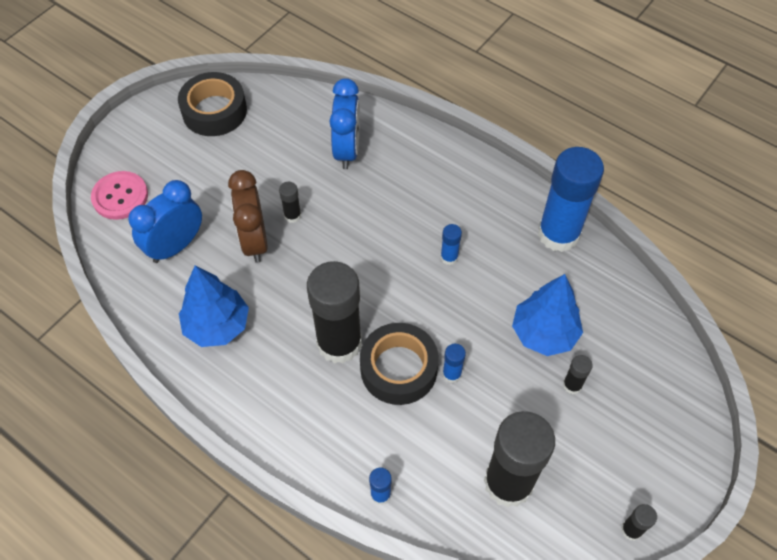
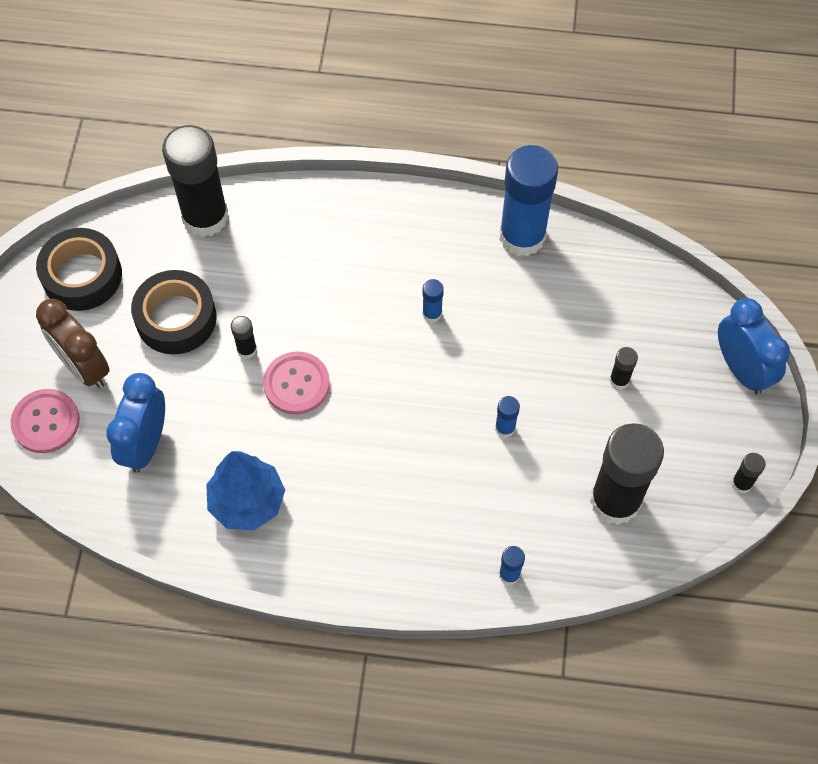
camera: 30 degrees left, 5 degrees up
brown clock [228,170,268,263] -> brown clock moved to [36,299,110,389]
black glue stick [307,261,362,364] -> black glue stick moved to [162,125,229,237]
blue clock [329,78,360,169] -> blue clock moved to [718,298,790,395]
black tape [360,323,439,405] -> black tape moved to [131,270,217,354]
blue tree [512,274,583,356] -> none
none -> pink button [263,351,330,415]

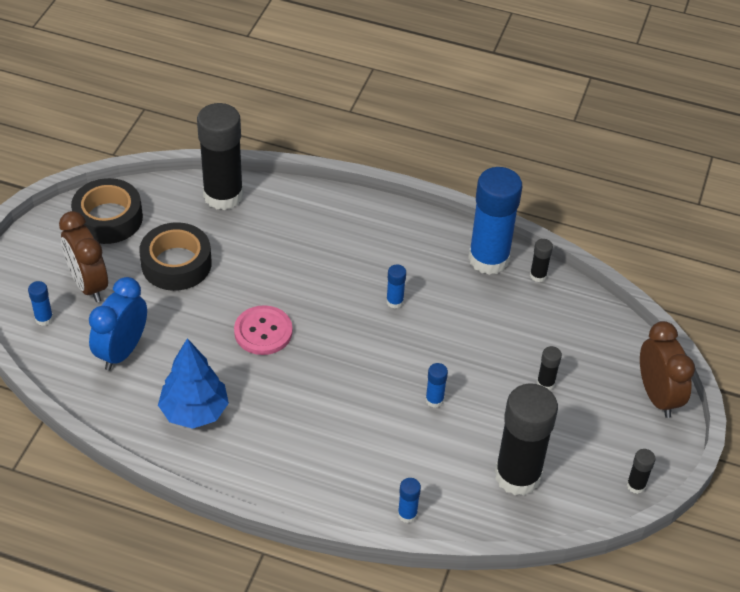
camera: 10 degrees right, 15 degrees down
pink button [10,389,80,453] -> blue glue stick [28,281,53,326]
black glue stick [231,316,257,359] -> black glue stick moved to [530,239,553,282]
blue clock [718,298,790,395] -> brown clock [640,321,695,418]

